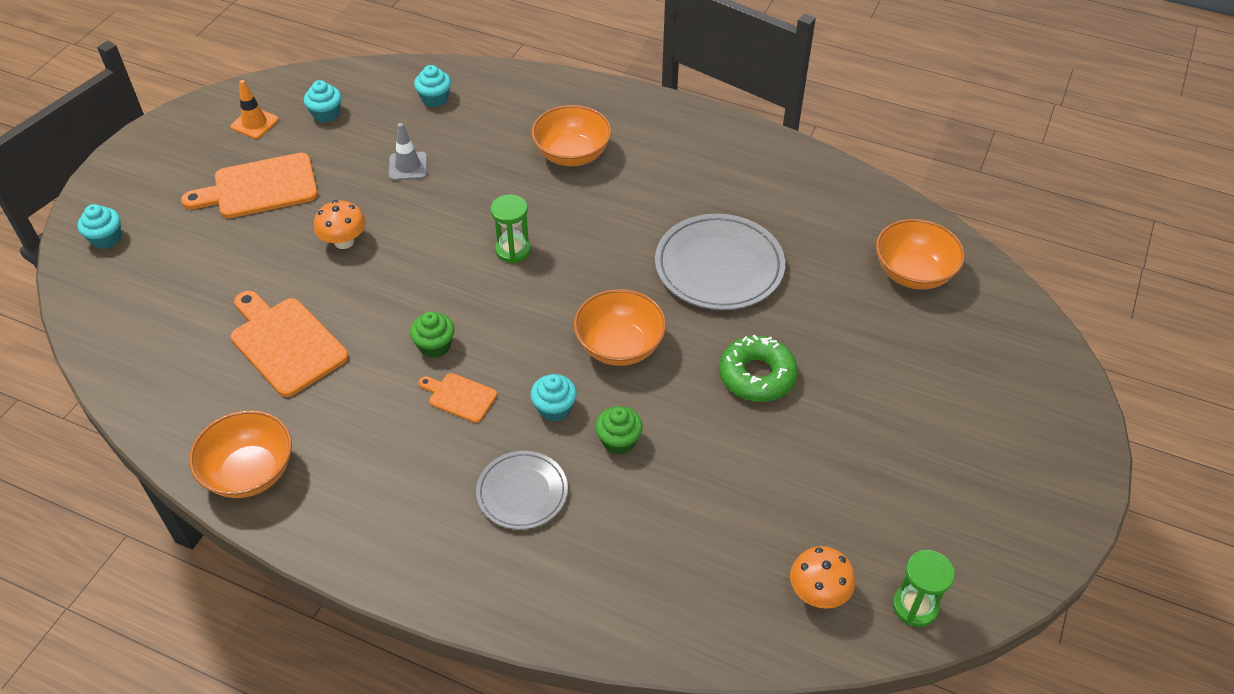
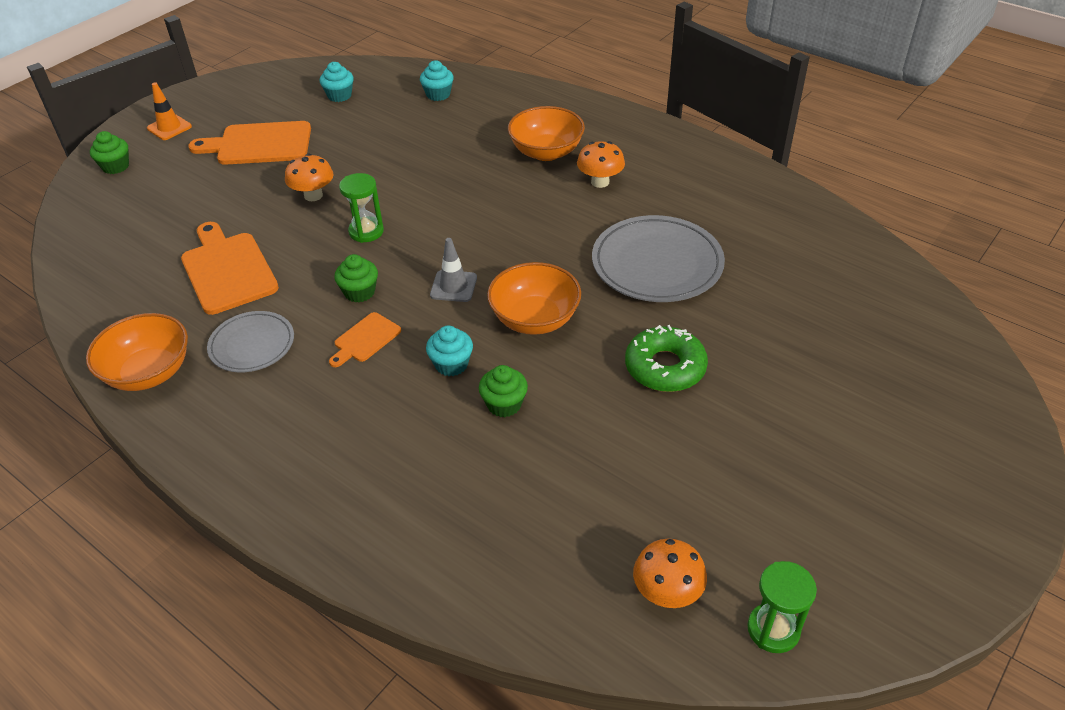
camera: 15 degrees right, 5 degrees down
turquoise cupcake [77,204,121,249] -> green cupcake [90,131,129,174]
orange traffic cone [230,80,279,139] -> orange traffic cone moved to [147,82,192,140]
grey traffic cone [389,123,427,180] -> grey traffic cone moved to [430,238,477,302]
orange cutting board [419,373,497,423] -> orange cutting board turned 90 degrees counterclockwise [329,312,401,367]
grey plate [476,451,568,530] -> grey plate moved to [207,311,294,372]
green hourglass [490,194,531,263] -> green hourglass moved to [339,173,384,243]
orange bowl [876,219,965,290] -> none
none -> orange mushroom [577,141,625,188]

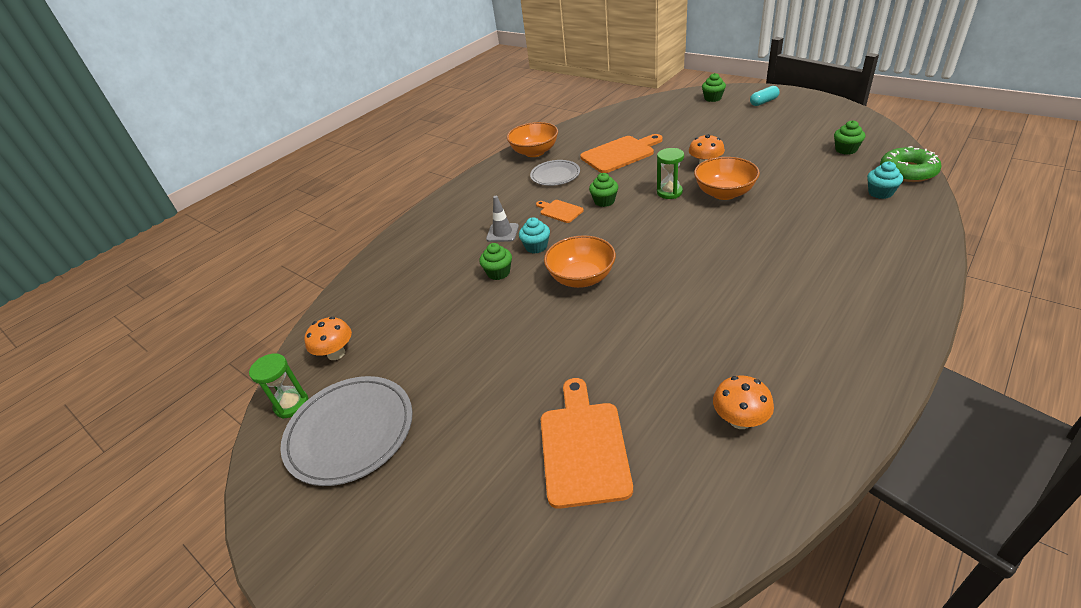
camera: 95 degrees right, 5 degrees down
orange traffic cone [147,82,192,140] -> turquoise capsule [750,86,780,106]
orange cutting board [189,121,311,165] -> orange cutting board moved to [541,378,633,509]
turquoise cupcake [320,62,354,102] -> green cupcake [834,120,866,155]
grey traffic cone [430,238,477,302] -> grey traffic cone moved to [486,196,519,242]
orange bowl [508,106,585,161] -> orange bowl moved to [694,157,760,200]
orange mushroom [577,141,625,188] -> orange mushroom moved to [713,375,774,429]
grey plate [592,215,725,302] -> grey plate moved to [280,376,413,486]
green donut [625,325,708,392] -> green donut moved to [880,146,941,182]

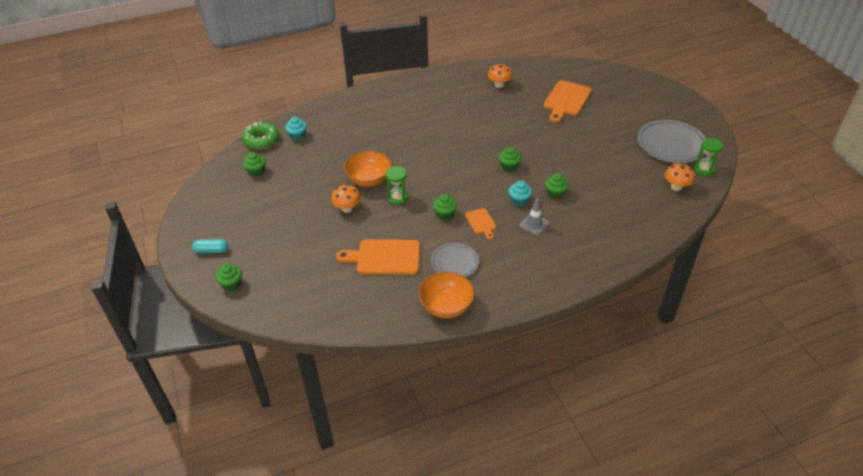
camera: 155 degrees left, 5 degrees up
orange bowl [544,235,616,288] -> green cupcake [499,147,521,172]

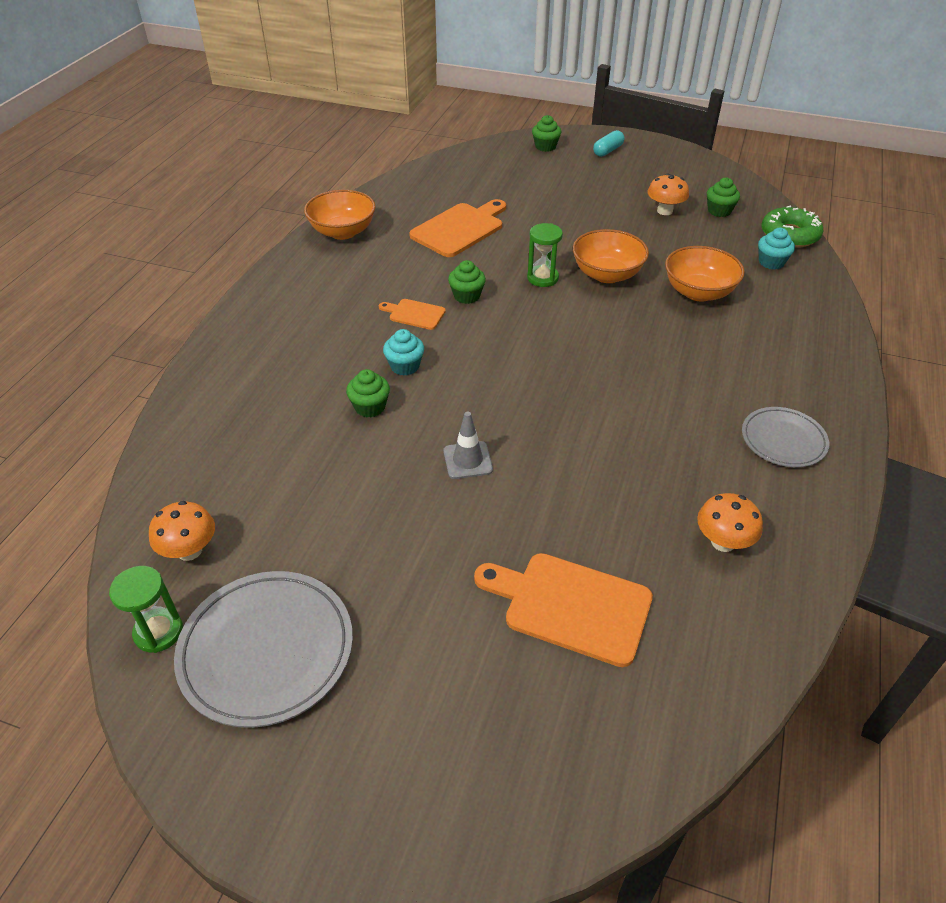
camera: 130 degrees right, 0 degrees up
orange mushroom [331,184,361,213] -> orange mushroom moved to [648,174,689,215]
grey plate [431,243,479,277] -> grey plate moved to [742,407,829,467]
green cupcake [499,147,521,172] -> none
grey traffic cone [519,199,550,236] -> grey traffic cone moved to [443,412,493,479]
orange cutting board [544,80,592,122] -> orange cutting board turned 45 degrees counterclockwise [474,553,653,667]
none -> orange bowl [665,246,745,302]

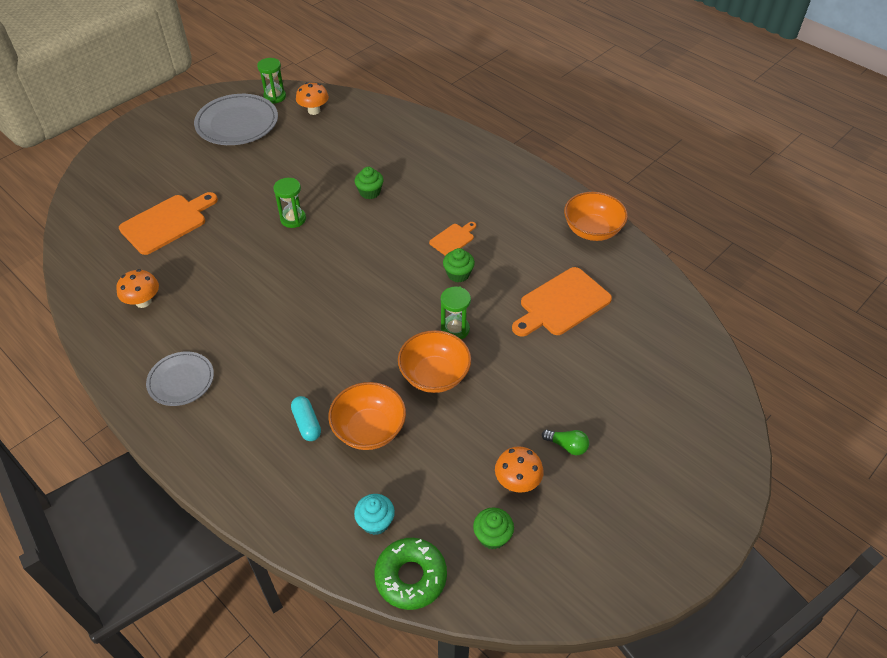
camera: 115 degrees right, 5 degrees up
turquoise cupcake [383,329,424,376] -> none
orange cutting board [409,199,506,257] -> orange cutting board turned 75 degrees clockwise [512,267,612,337]
grey traffic cone [443,412,493,479] -> green hourglass [273,178,306,228]
green cupcake [532,115,561,152] -> none
turquoise capsule [593,130,624,157] -> turquoise capsule moved to [291,396,321,441]
none -> green light bulb [542,429,589,455]

